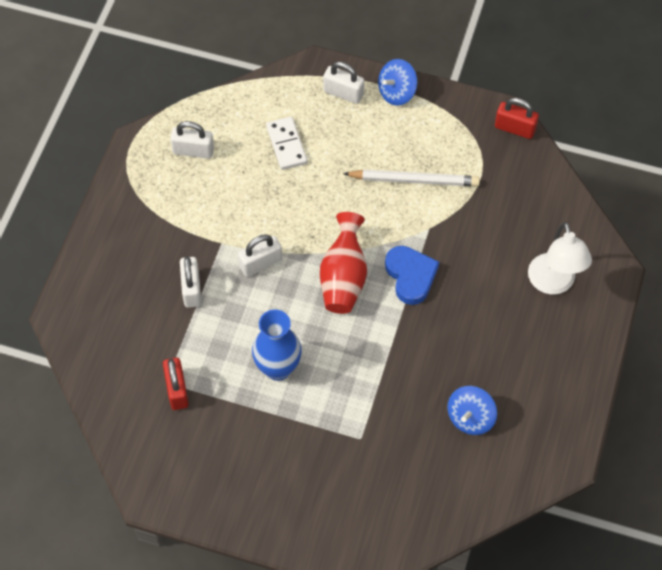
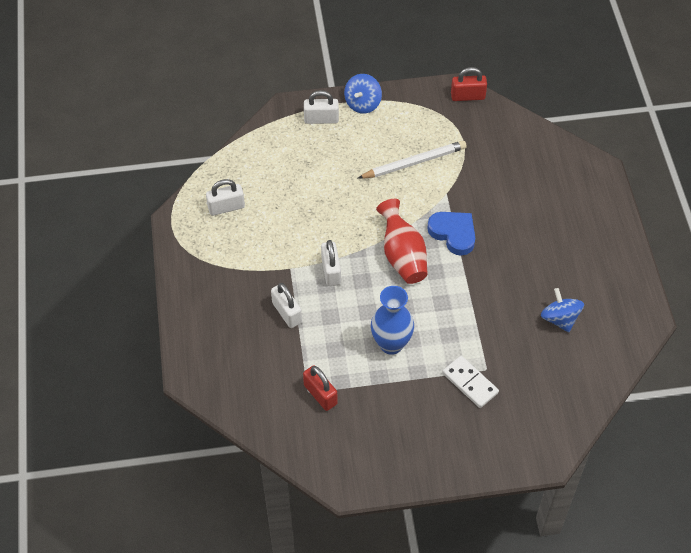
camera: 25 degrees left, 5 degrees down
white padlock [238,234,282,277] -> white padlock turned 45 degrees counterclockwise [321,240,341,286]
white domino [266,116,307,170] -> white domino moved to [442,356,499,408]
blue spinning top [447,386,497,435] -> blue spinning top turned 150 degrees clockwise [541,288,584,332]
white lamp [528,222,592,294] -> none

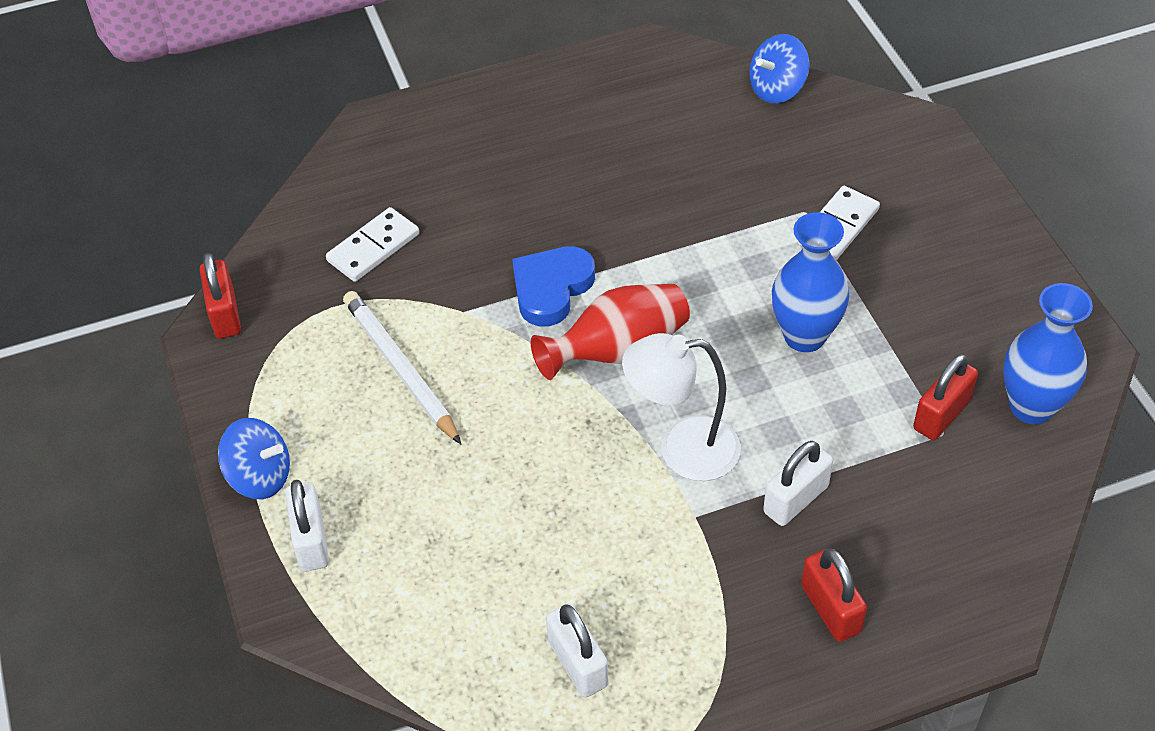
camera: 100 degrees left, 5 degrees down
white padlock [321,240,341,286] -> white lamp [622,333,741,481]
blue spinning top [541,288,584,332] -> blue spinning top moved to [749,34,809,103]
none -> white domino [326,207,419,282]
none -> red padlock [801,549,867,642]
none -> blue vase [1003,283,1093,424]

